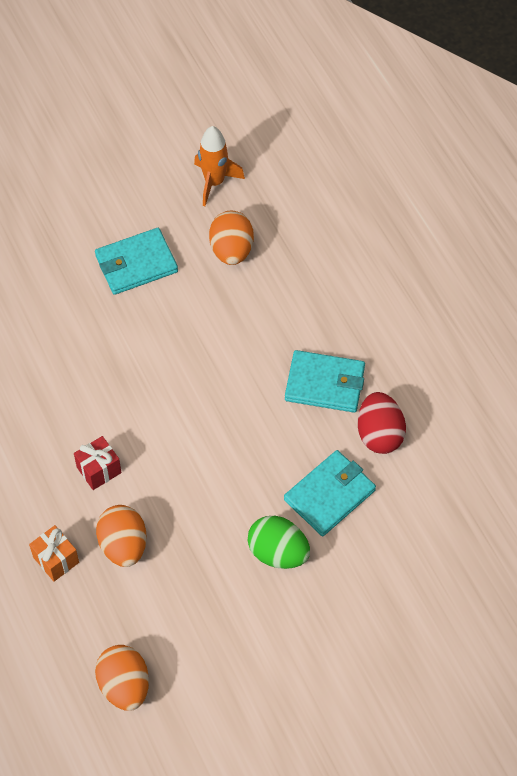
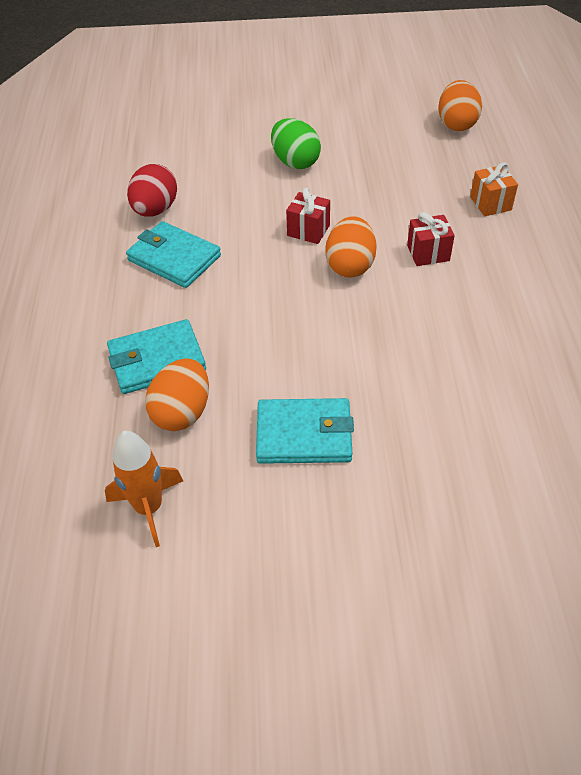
camera: 155 degrees left, 10 degrees down
orange egg [96,505,147,567] -> orange egg moved to [325,216,377,278]
turquoise wallet [284,450,376,536] -> turquoise wallet moved to [107,319,206,394]
none -> red gift [286,188,330,244]

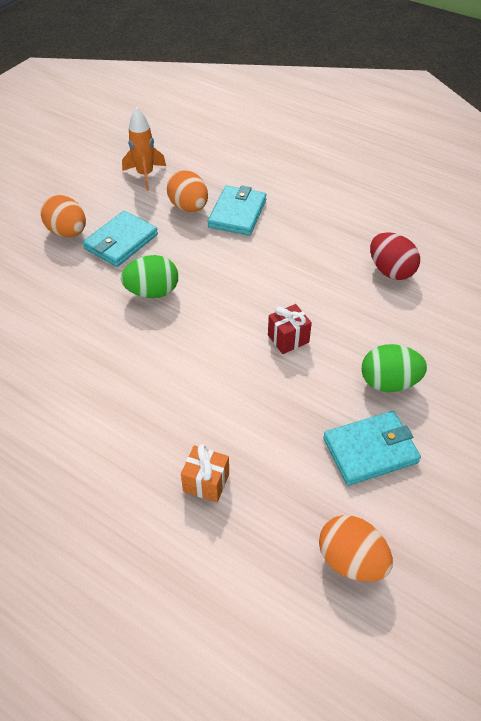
camera: 125 degrees right, 0 degrees up
turquoise wallet [126,221,221,288] -> turquoise wallet moved to [323,411,421,486]
orange egg [325,216,377,278] -> orange egg moved to [41,195,86,237]
red gift [407,212,455,266] -> none
none -> green egg [121,255,178,298]

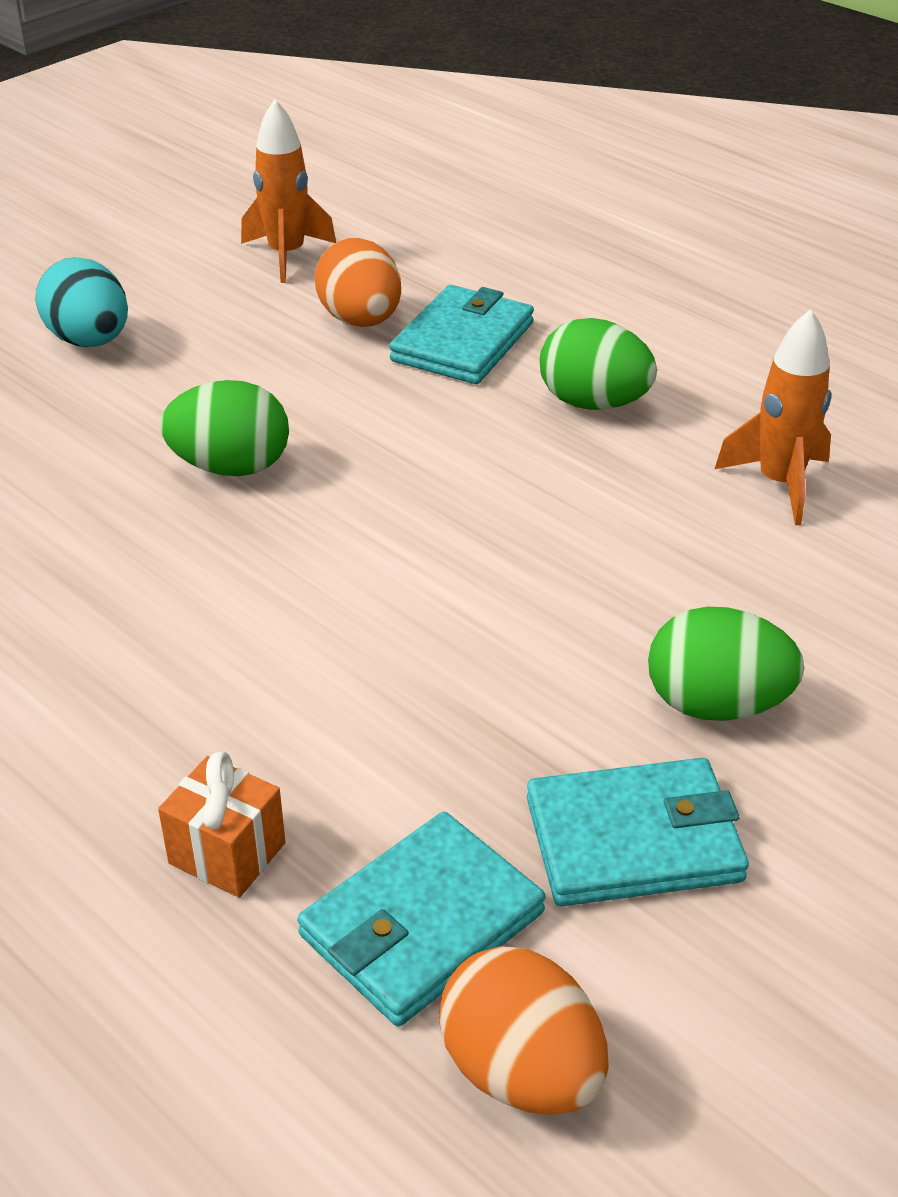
camera: 10 degrees right, 10 degrees down
orange egg [41,195,86,237] -> turquoise egg [36,257,128,347]
turquoise wallet [83,211,158,267] -> turquoise wallet moved to [297,812,546,1027]
red gift [268,304,312,354] -> none
red egg [370,232,420,280] -> orange rocket [715,309,831,525]
none -> green egg [540,318,657,410]

